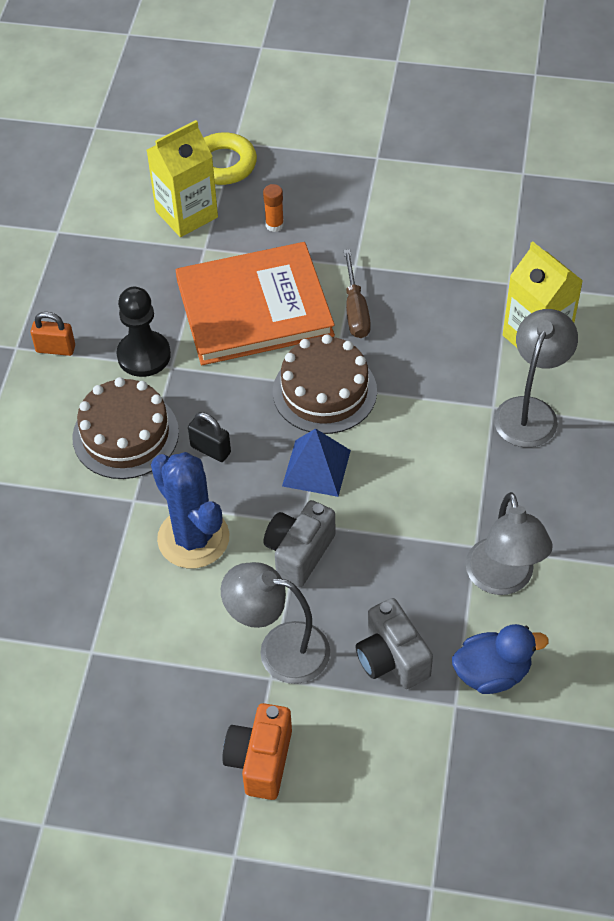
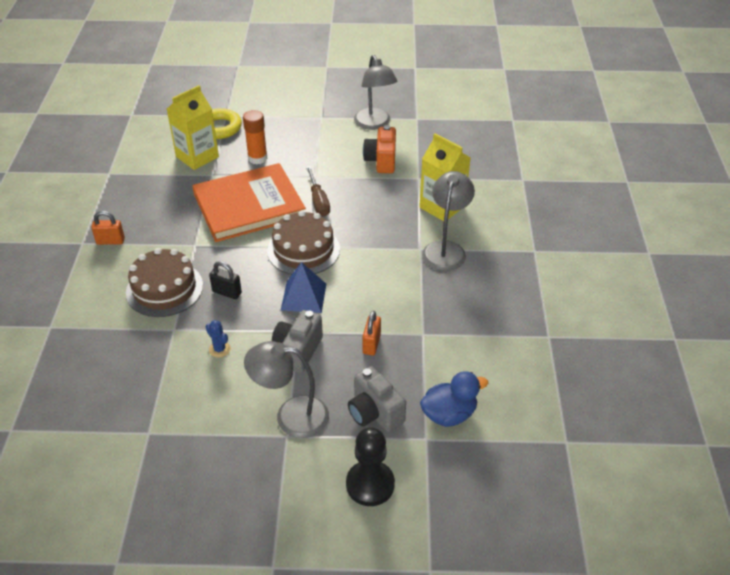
camera: 10 degrees left, 10 degrees down
black pawn [117,287,171,377] -> black pawn moved to [346,427,395,506]
blue cactus [151,452,229,568] -> blue cactus [206,320,231,358], size x0.41
orange camera [222,703,292,800] -> orange camera moved to [363,125,396,173]
orange glue stick [263,184,284,232] -> orange glue stick [243,110,268,164], size x1.56
grey lamp [466,492,553,595] -> grey lamp moved to [354,55,397,130]
none -> orange padlock [363,311,381,356]

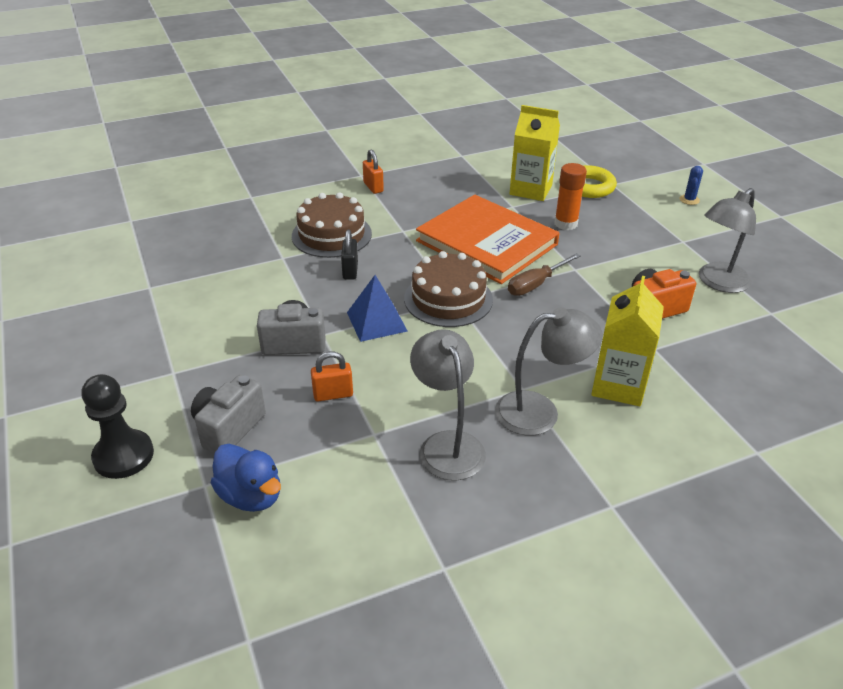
camera: 65 degrees right, 5 degrees down
blue cactus [206,320,231,358] -> blue cactus moved to [680,166,703,205]
grey lamp [244,341,329,438] -> grey lamp moved to [410,329,486,481]

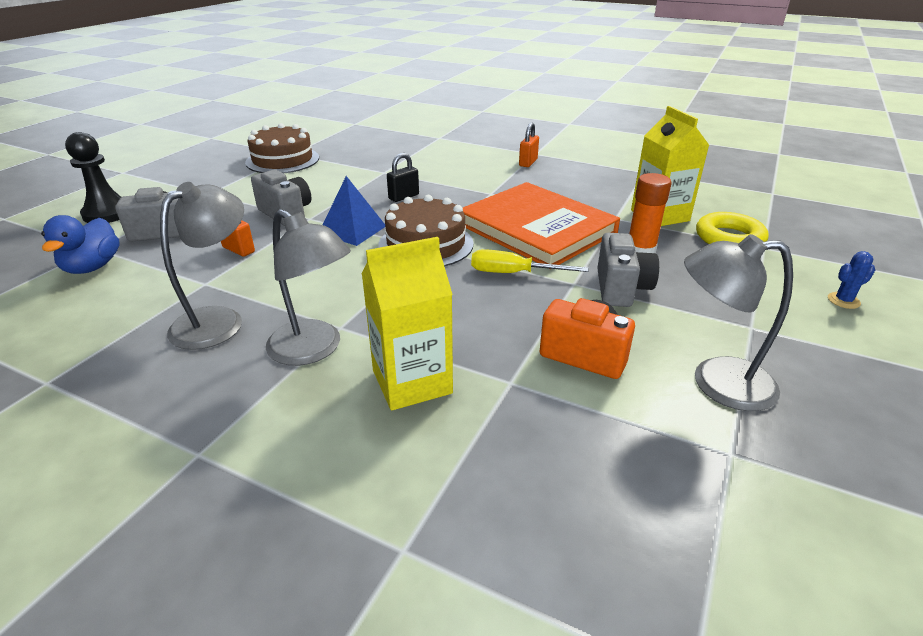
camera: 50 degrees right, 5 degrees down
brown cake [292,192,372,258] -> brown cake moved to [245,123,319,173]
orange book [416,195,560,284] -> orange book turned 45 degrees counterclockwise [463,182,620,265]
brown screwdriver [508,253,581,296] -> yellow screwdriver [471,249,588,273]
none -> grey camera [597,233,659,307]

